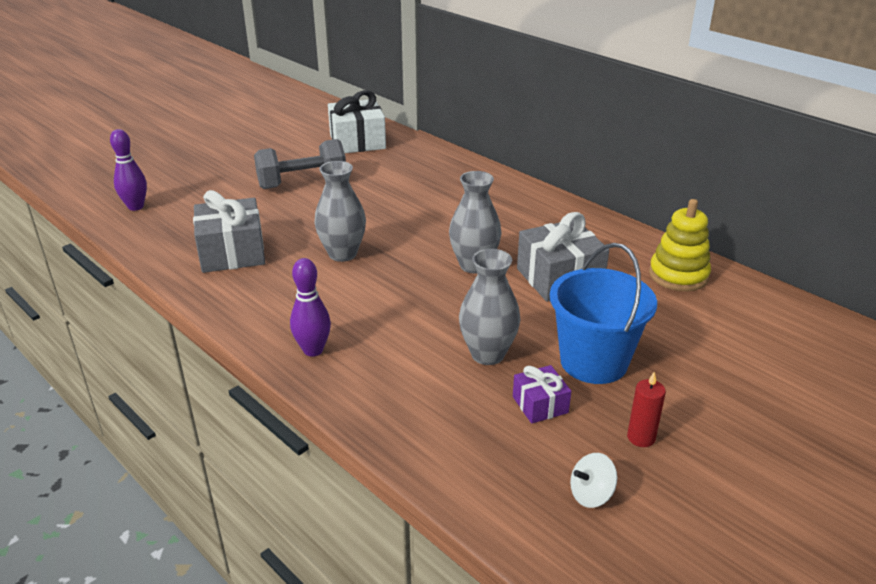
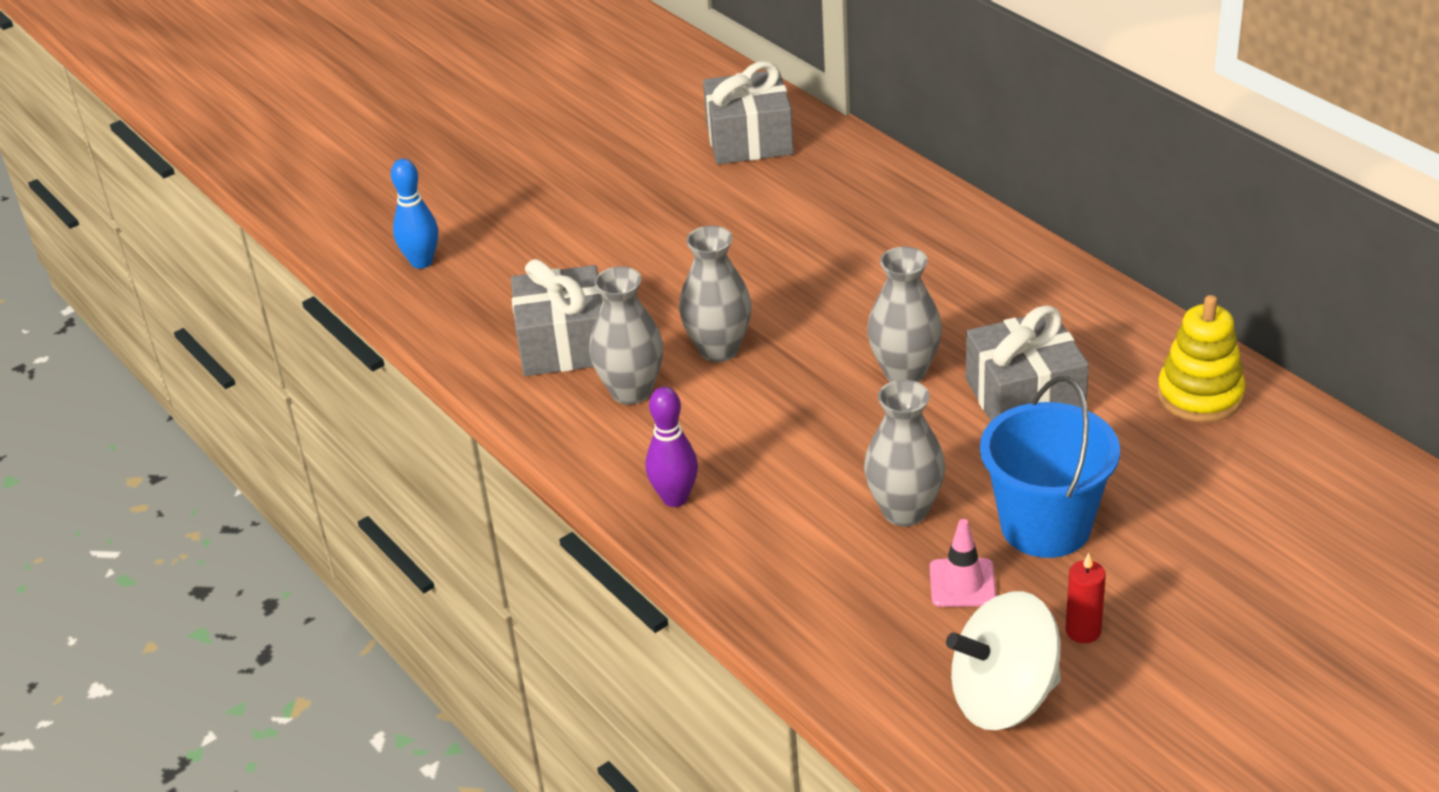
camera: 10 degrees right, 5 degrees up
purple bowling pin [110,129,147,211] -> blue bowling pin [391,159,438,269]
grey dumbbell [254,139,346,189] -> none
white gift [328,90,386,153] -> grey gift [703,61,794,164]
purple gift [513,365,571,424] -> pink traffic cone [930,519,996,607]
white spinning top [570,453,617,508] -> white spinning top [946,591,1061,730], size x2.13
none -> grey vase [589,266,663,405]

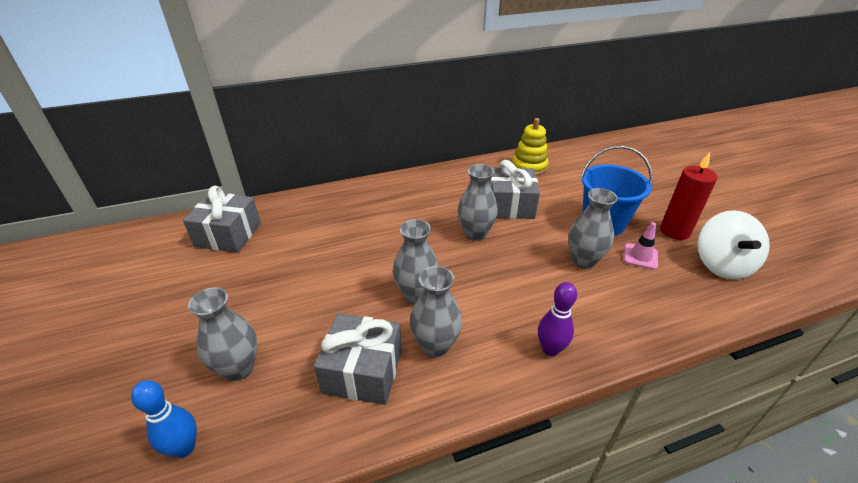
camera: 75 degrees left, 0 degrees up
red candle [1066,553,1106,643] -> red candle [660,152,717,240], size x1.82
none -> grey vase [188,287,257,381]

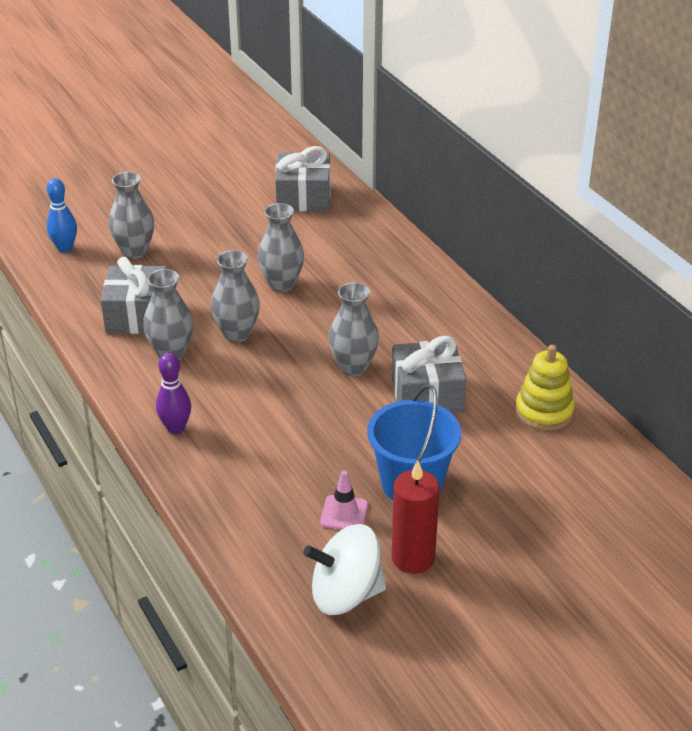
camera: 80 degrees right, 0 degrees up
grey vase [568,188,618,269] -> grey vase moved to [258,203,304,292]

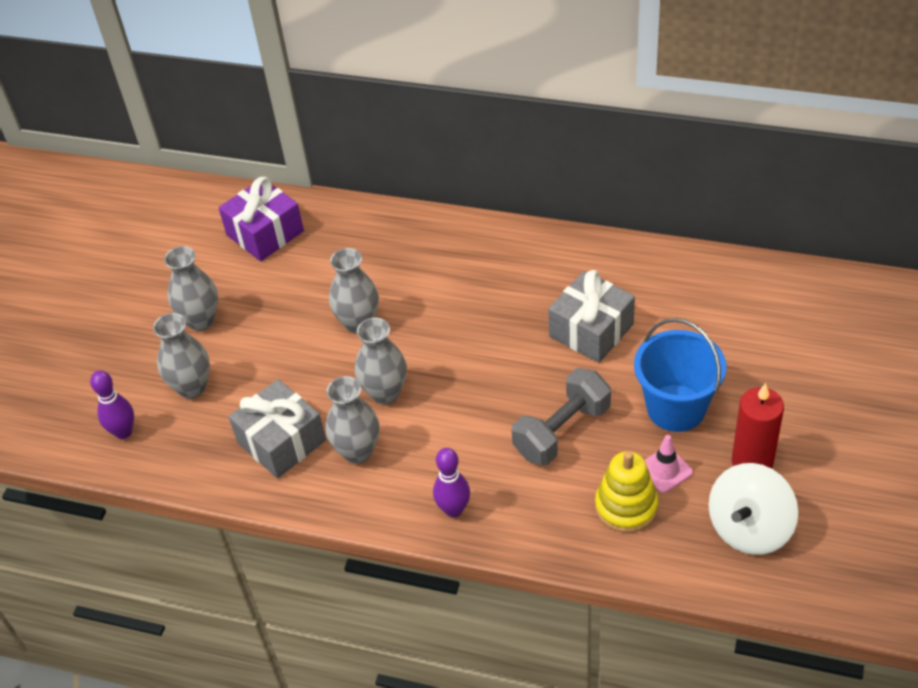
camera: 40 degrees left, 10 degrees up
blue bowling pin [47,178,77,253] -> purple bowling pin [90,370,134,439]
grey gift [275,146,331,211] -> purple gift [219,177,304,261]
grey vase [328,282,379,376] -> grey vase moved to [164,246,218,331]
yellow stacking toy [515,345,575,431] -> yellow stacking toy moved to [595,451,659,533]
none -> grey dumbbell [512,368,611,465]

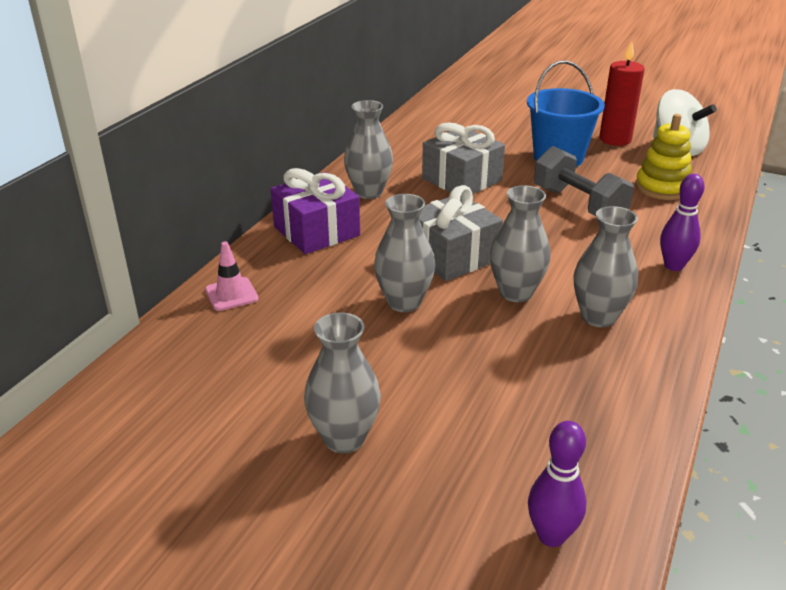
camera: 85 degrees left, 15 degrees down
grey vase [153,313,210,399] -> grey vase moved to [344,100,393,199]
purple gift [219,177,304,261] -> purple gift moved to [271,168,360,254]
grey gift [229,379,326,478] -> grey gift moved to [419,185,503,281]
pink traffic cone [645,435,693,493] -> pink traffic cone moved to [205,242,258,311]

